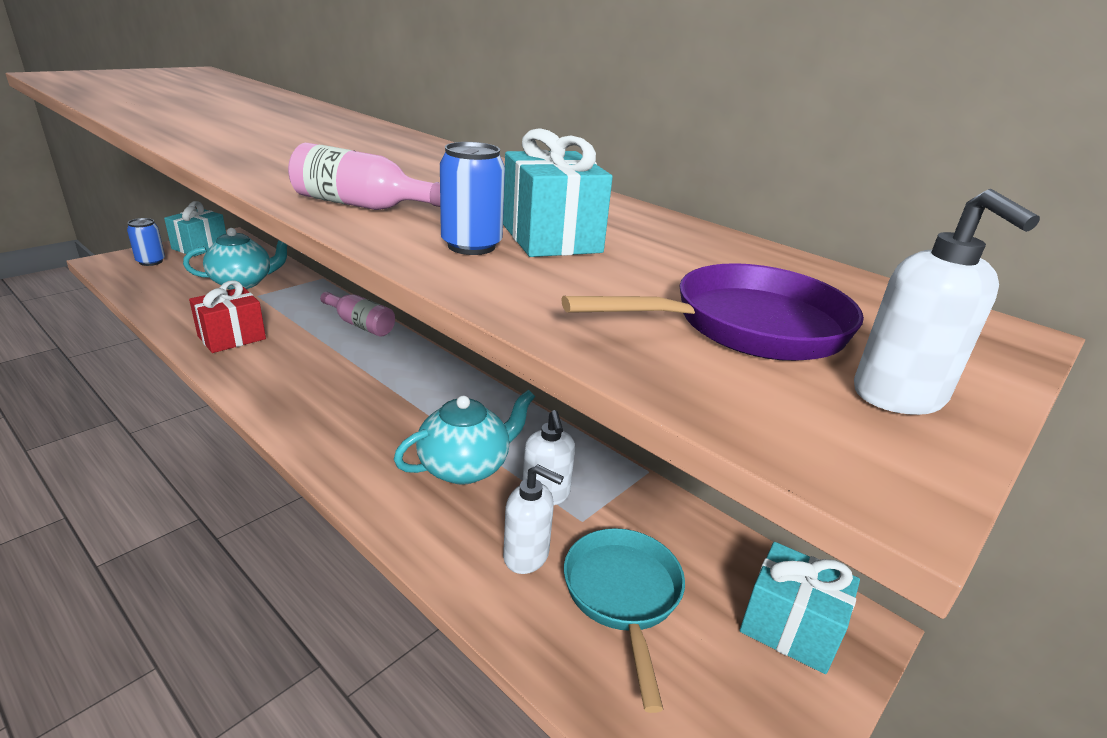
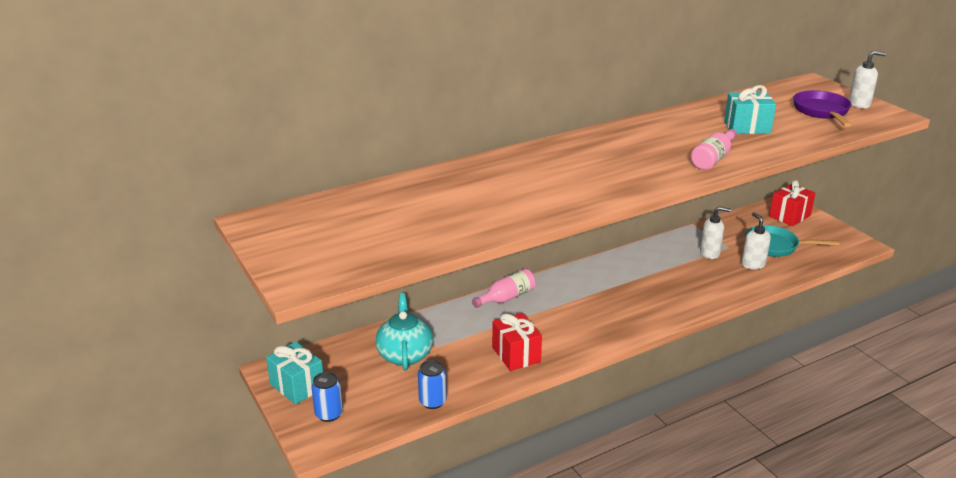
camera: 70 degrees left, 0 degrees up
turquoise teapot [394,390,535,485] -> none
blue can [440,142,505,255] -> blue can moved to [418,360,447,409]
white soap dispenser [503,464,564,574] -> white soap dispenser turned 60 degrees counterclockwise [741,212,771,269]
turquoise gift [740,542,860,674] -> red gift [769,180,815,226]

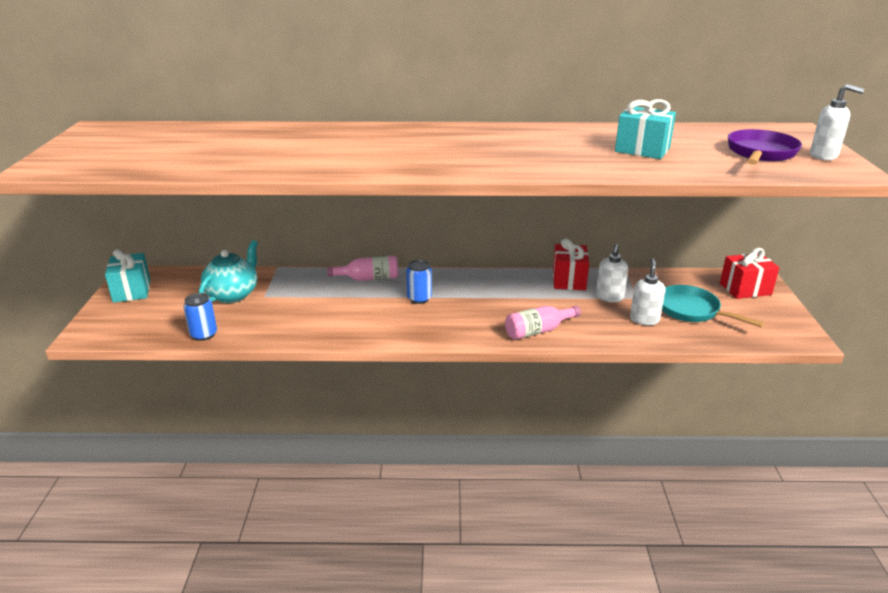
camera: 30 degrees right, 0 degrees up
blue can [311,372,343,422] -> blue can moved to [406,260,432,304]
red gift [492,313,542,371] -> red gift moved to [553,238,589,290]
pink bottle [691,129,737,170] -> pink bottle moved to [505,306,581,340]
white soap dispenser [700,206,731,259] -> white soap dispenser turned 75 degrees clockwise [596,244,628,302]

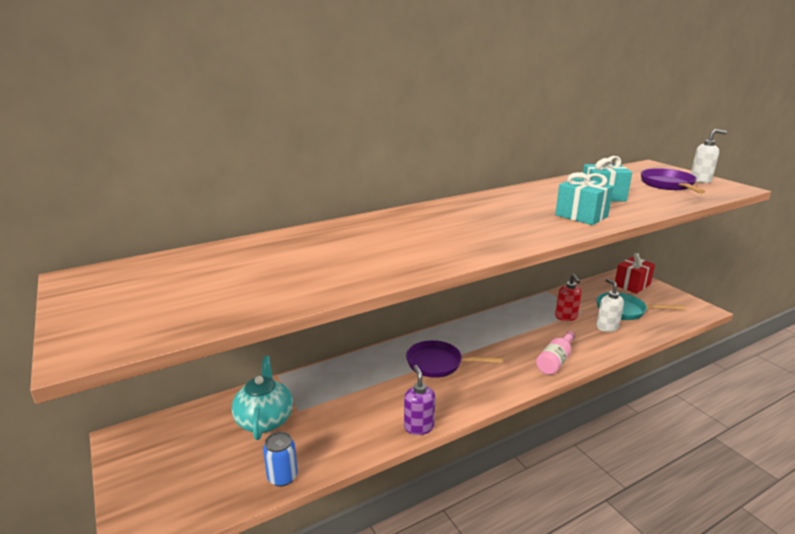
camera: 30 degrees left, 5 degrees down
turquoise gift [105,249,150,303] -> turquoise gift moved to [555,172,614,225]
pink bottle [327,256,399,281] -> none
blue can [406,260,432,304] -> purple pan [406,340,503,378]
red gift [553,238,589,290] -> none
white soap dispenser [596,244,628,302] -> red soap dispenser [555,274,582,321]
none -> purple soap dispenser [404,365,435,435]

